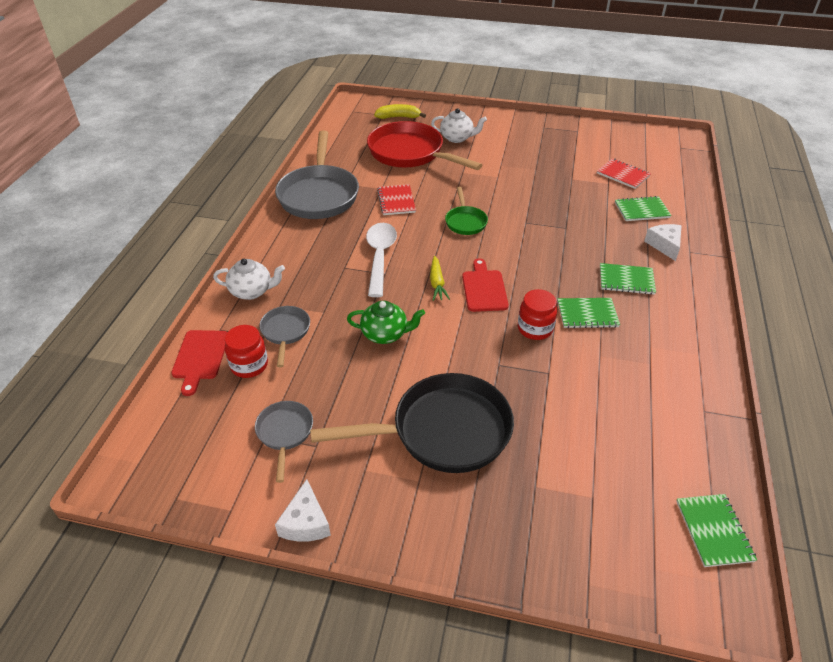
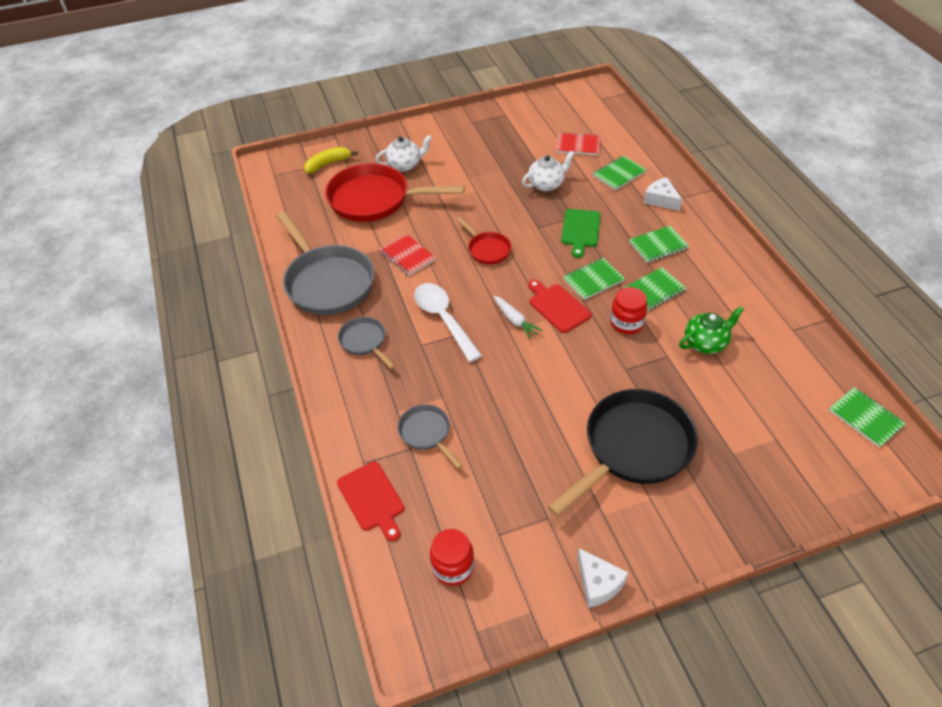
camera: 30 degrees left, 5 degrees up
white teapot [213,259,285,300] -> white teapot moved to [522,151,575,191]
red jar [225,325,268,378] -> red jar moved to [430,529,474,586]
grey pan [255,401,313,483] -> grey pan moved to [338,317,395,369]
green teapot [347,301,425,344] -> green teapot moved to [679,306,744,354]
yellow carrot [430,256,450,301] -> white carrot [493,296,542,339]
green pan [445,187,488,235] -> red pan [456,217,512,264]
none -> green cutting board [561,209,601,258]
none -> green notebook [563,258,625,300]

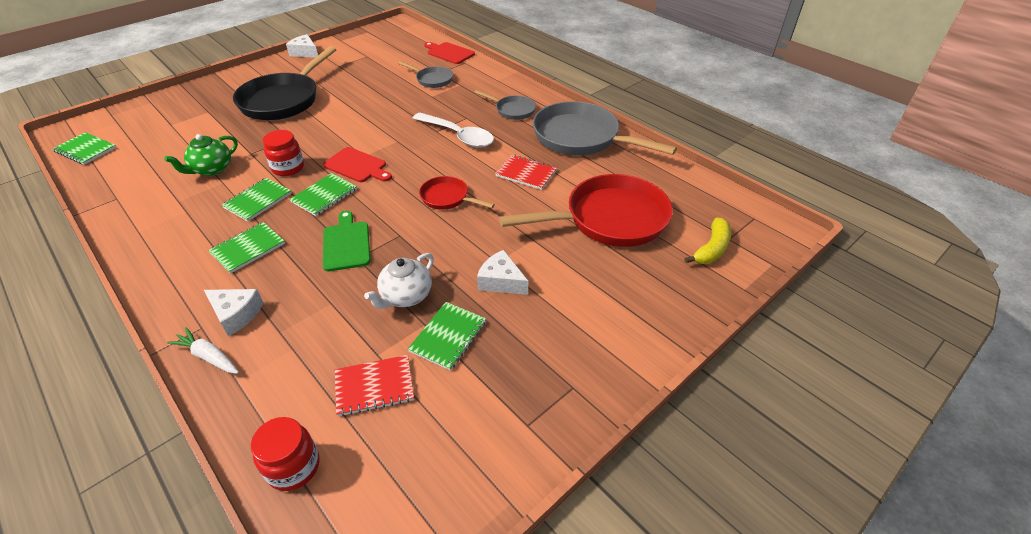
camera: 155 degrees right, 5 degrees down
white teapot [376,135,432,172] -> none
red jar [430,529,474,586] -> red jar moved to [251,417,319,491]
white carrot [493,296,542,339] -> white carrot moved to [167,327,239,374]
green notebook [593,155,647,190] -> green notebook moved to [408,302,486,370]
none -> white cheese [477,250,528,295]

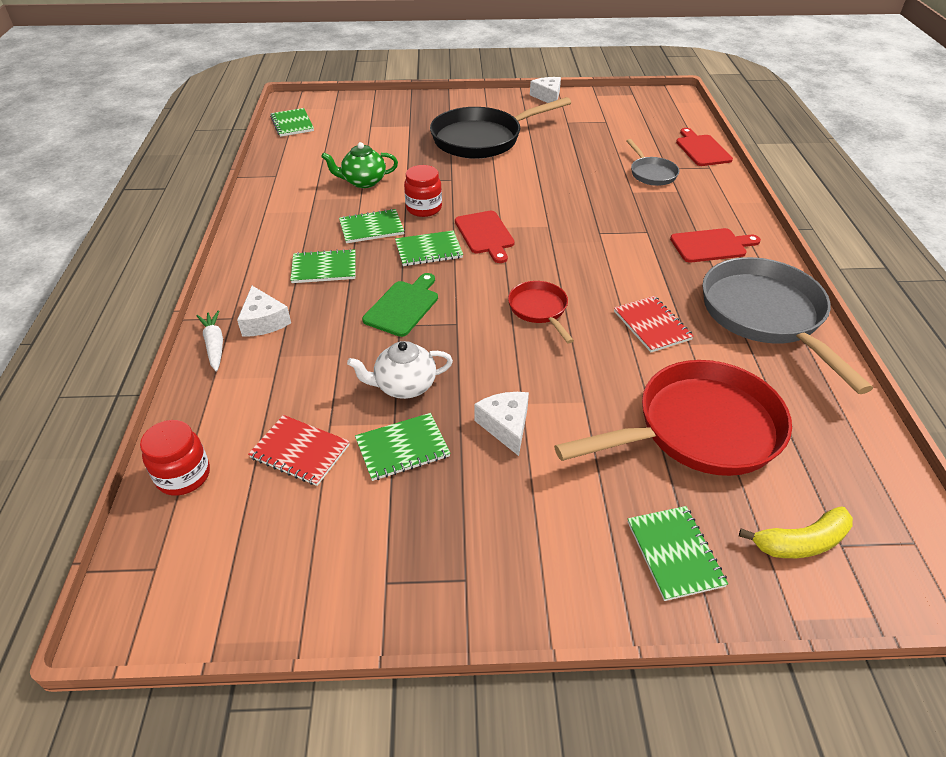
camera: 40 degrees right, 0 degrees up
white spoon [412,113,494,147] -> none
grey pan [474,90,536,120] -> red cutting board [670,228,761,263]
red pan [499,174,673,247] -> red pan turned 45 degrees counterclockwise [554,360,792,476]
none -> green notebook [628,506,728,601]

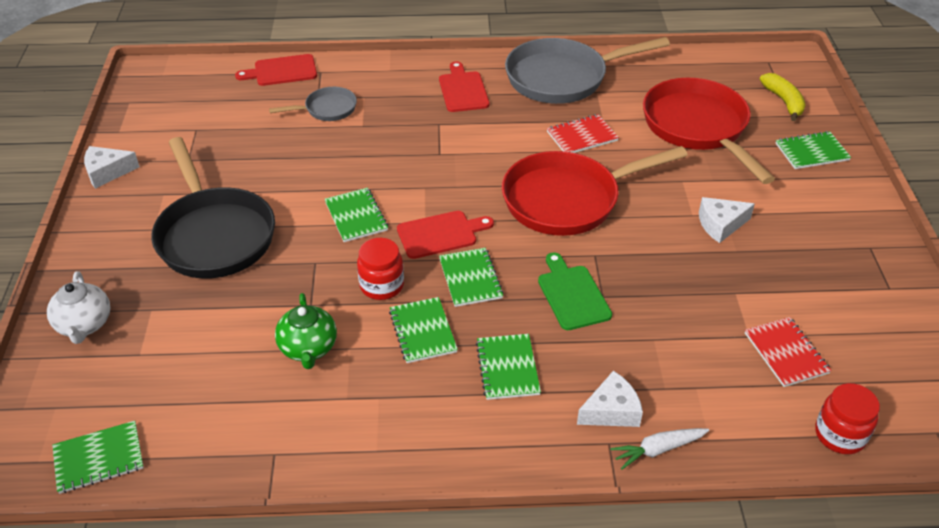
camera: 90 degrees left, 0 degrees up
red notebook [248,415,350,486] -> red notebook turned 45 degrees counterclockwise [745,317,832,387]
white teapot [347,341,453,399] -> white teapot moved to [47,271,110,344]
green notebook [355,413,451,481] -> green notebook moved to [325,188,388,242]
green cutting board [362,273,438,337] -> green cutting board turned 45 degrees clockwise [538,253,612,330]
red pan [508,281,574,343] -> red pan [502,146,688,236], size x2.02

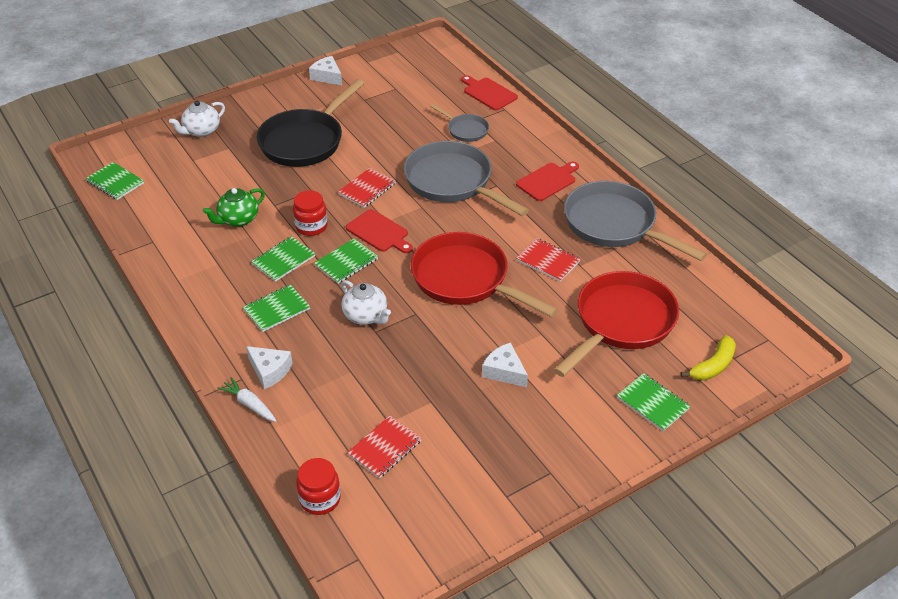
camera: 60 degrees right, 0 degrees up
green notebook [325,188,388,242] -> red notebook [338,168,396,208]
green cutting board [538,253,612,330] -> white teapot [341,280,391,325]
none -> grey pan [404,141,529,216]

